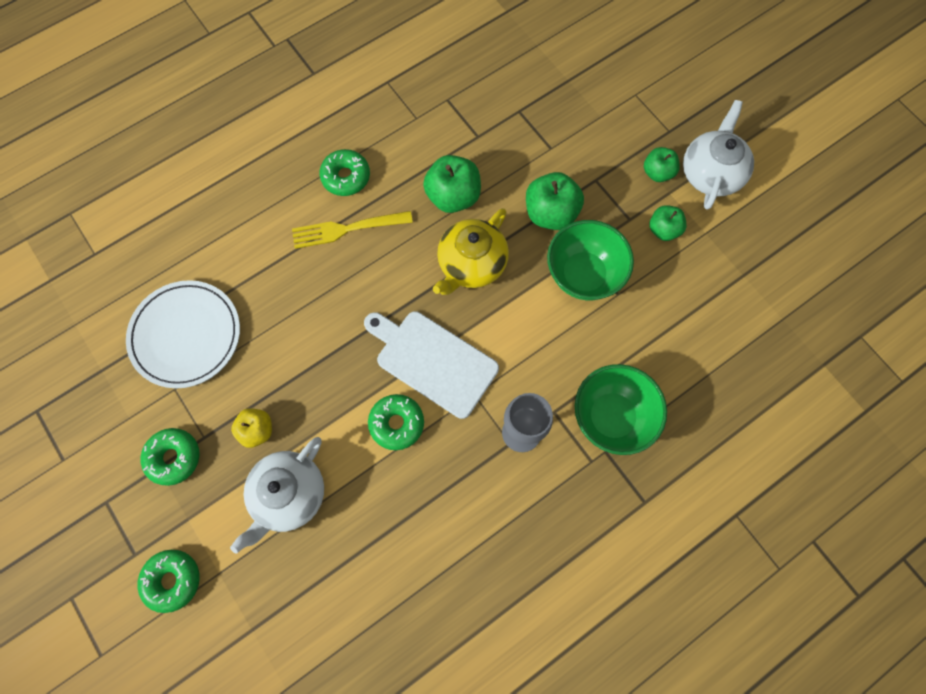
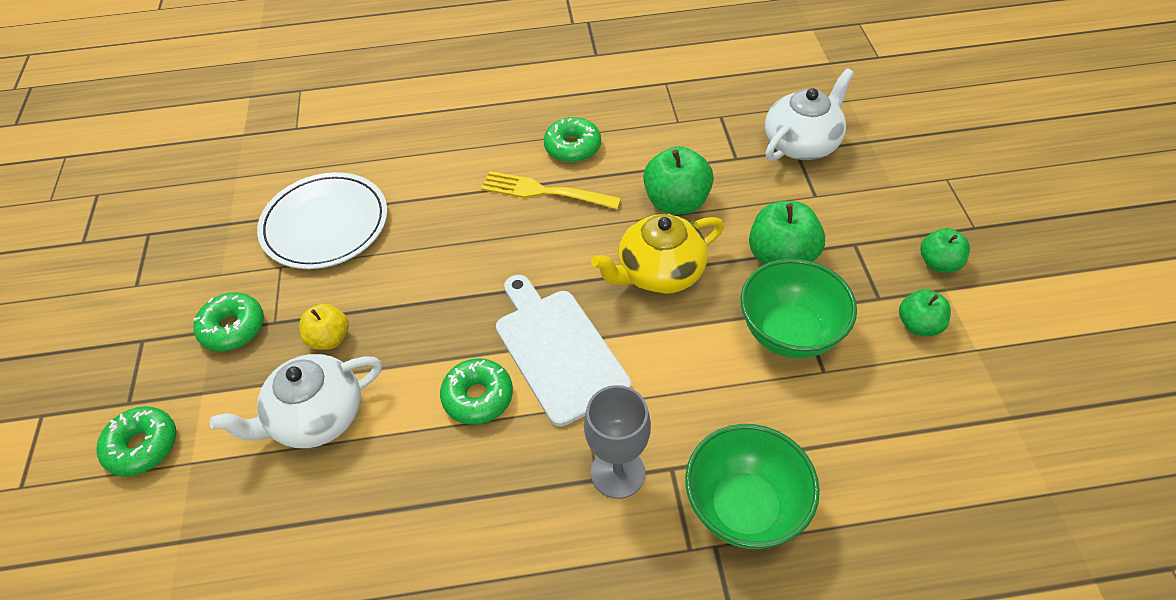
camera: 30 degrees right, 20 degrees down
white teapot [683,100,754,210] -> white teapot moved to [765,68,854,161]

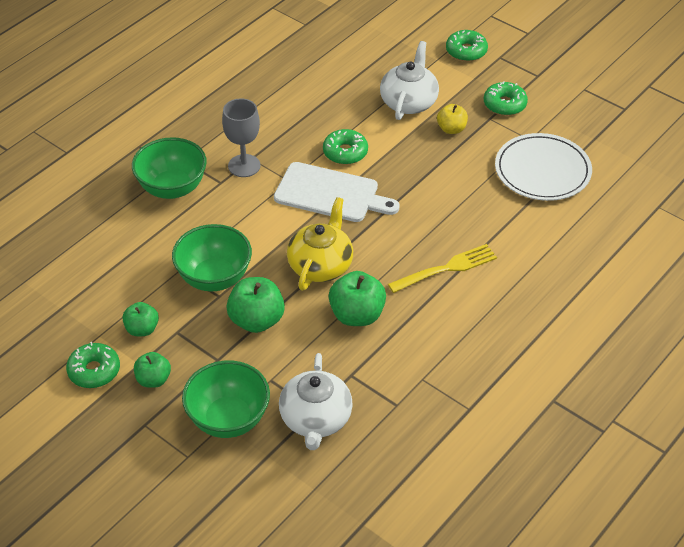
camera: 135 degrees right, 5 degrees down
green donut [544,117,601,163] -> green donut moved to [66,342,120,388]
none -> green bowl [182,360,270,438]

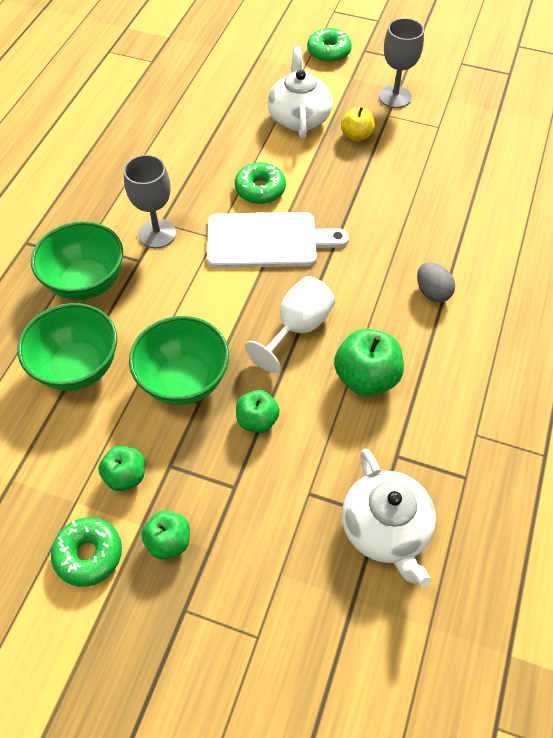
camera: 20 degrees left, 10 degrees up
green bowl [182,360,270,438] -> green bowl moved to [17,303,117,391]
green apple [226,277,285,333] -> green apple [236,390,280,433], size x0.62
yellow teapot [287,197,353,291] -> white goblet [245,276,335,373]
yellow fork [388,244,497,293] -> grey egg [417,262,455,302]
green donut [484,81,528,116] -> grey goblet [379,18,424,108]
white plate [495,133,592,201] -> none

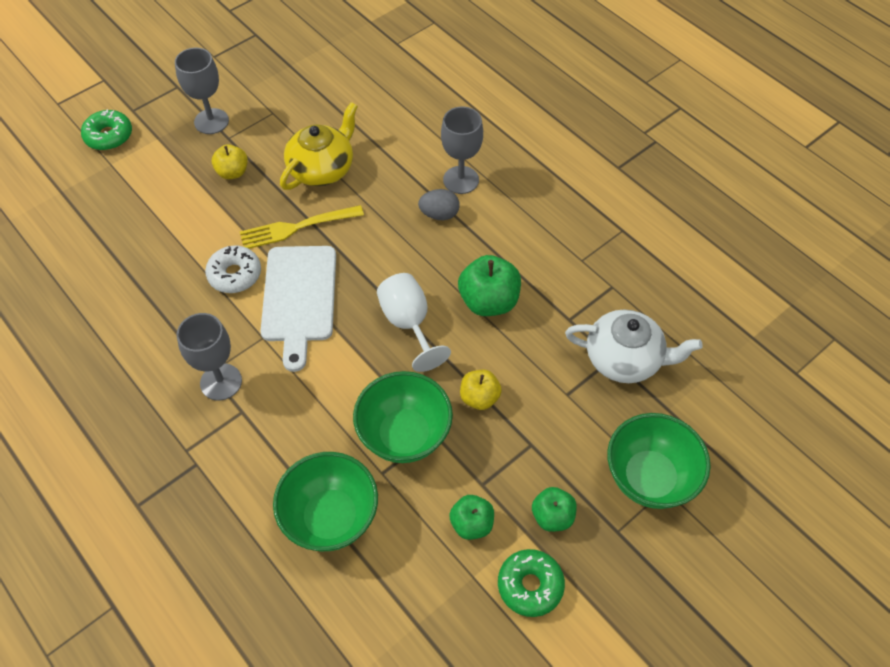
camera: 60 degrees left, 0 degrees up
green bowl [31,221,123,300] -> green bowl moved to [607,413,711,509]
white cutting board [207,212,349,268] -> white cutting board turned 150 degrees clockwise [260,246,336,372]
green donut [235,162,286,204] -> white donut [205,246,261,293]
green apple [236,390,280,433] -> yellow apple [460,370,502,410]
white teapot [267,46,332,139] -> none
none -> yellow fork [240,205,364,249]
none -> yellow teapot [280,102,358,190]
none -> grey goblet [441,107,483,194]

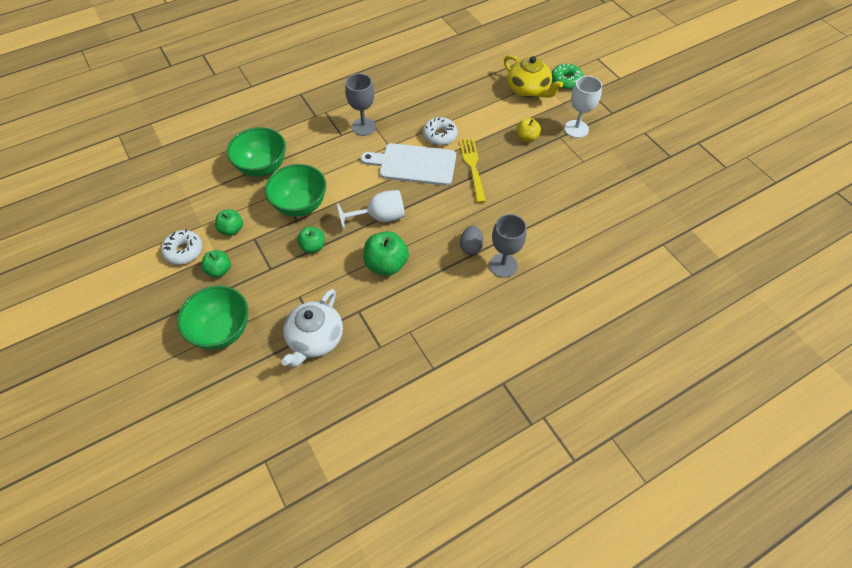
camera: 100 degrees right, 0 degrees up
grey goblet [175,48,229,134] -> white goblet [564,76,602,138]
yellow teapot [280,102,358,190] -> yellow teapot moved to [504,55,563,98]
yellow apple [460,370,502,410] -> green apple [297,227,325,253]
green donut [498,549,565,617] -> white donut [161,229,202,265]

